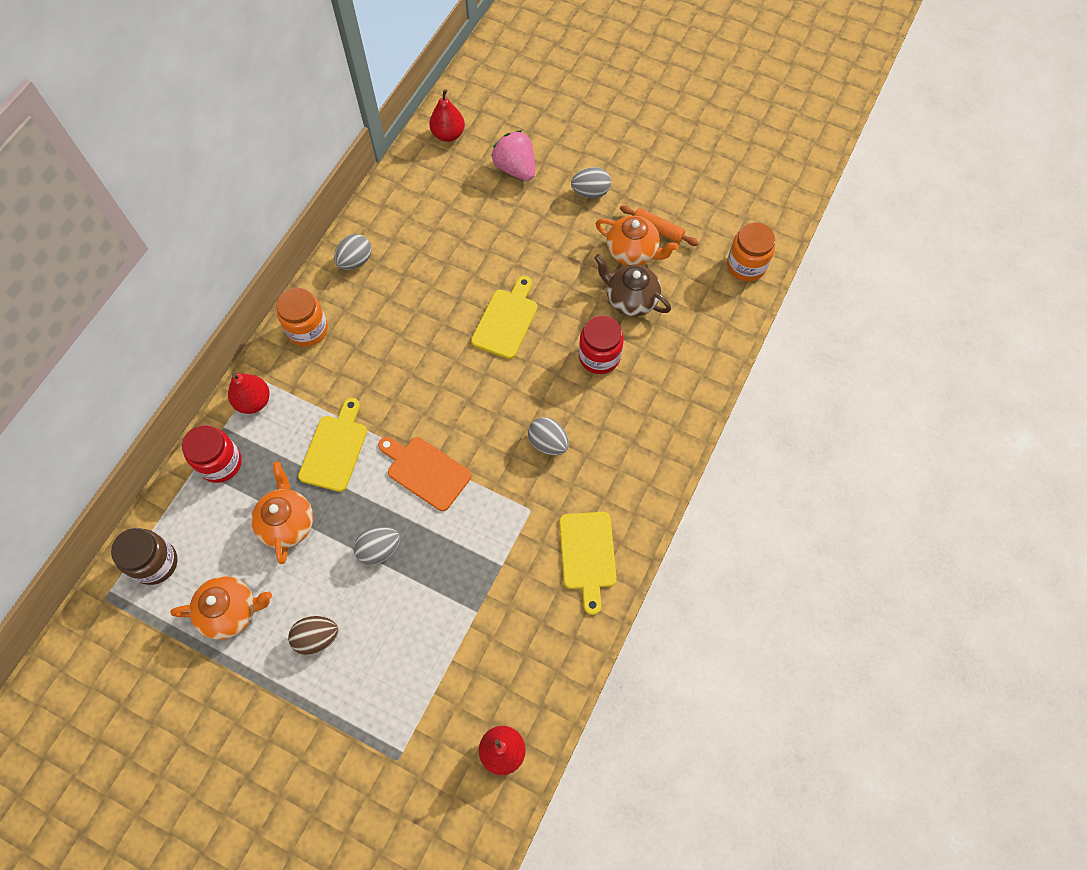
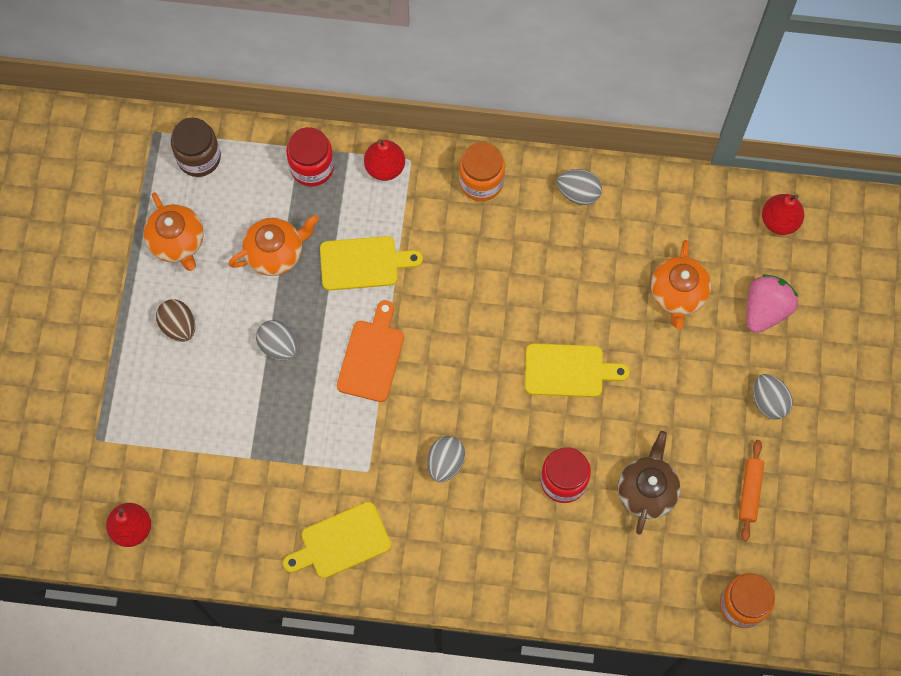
camera: 70 degrees right, 5 degrees up
orange teapot [596,215,679,265] -> orange teapot moved to [651,240,711,329]

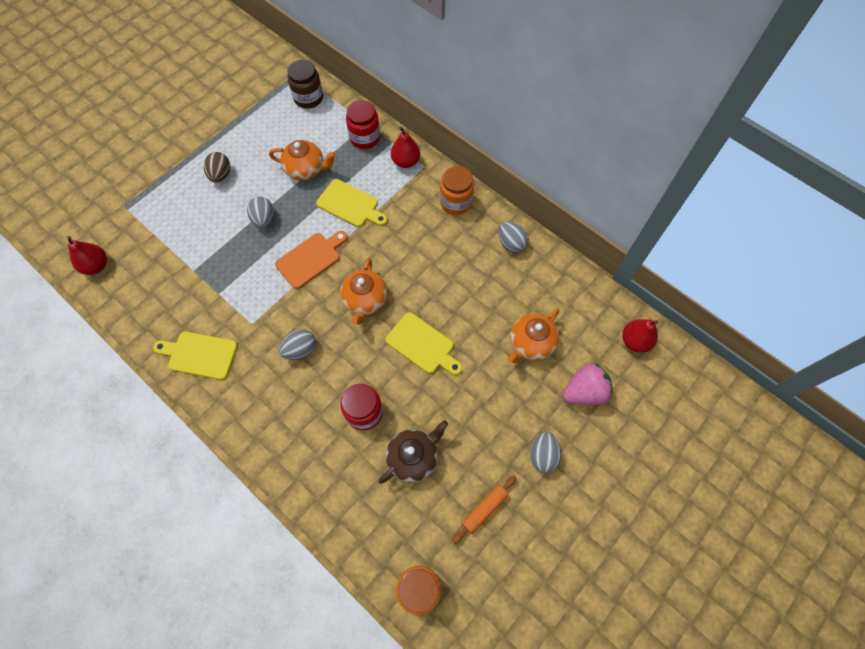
camera: 35 degrees right, 5 degrees down
orange teapot [144,192,204,271] -> orange teapot moved to [340,258,387,325]

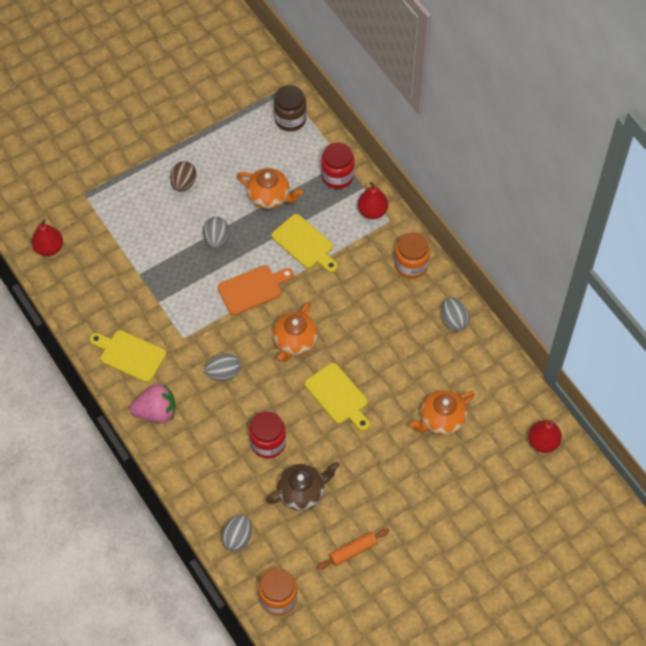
camera: 15 degrees right, 5 degrees down
grey egg [530,432,561,473] -> grey egg moved to [221,514,252,551]
pink strawberry [562,363,613,405] -> pink strawberry moved to [130,384,176,423]

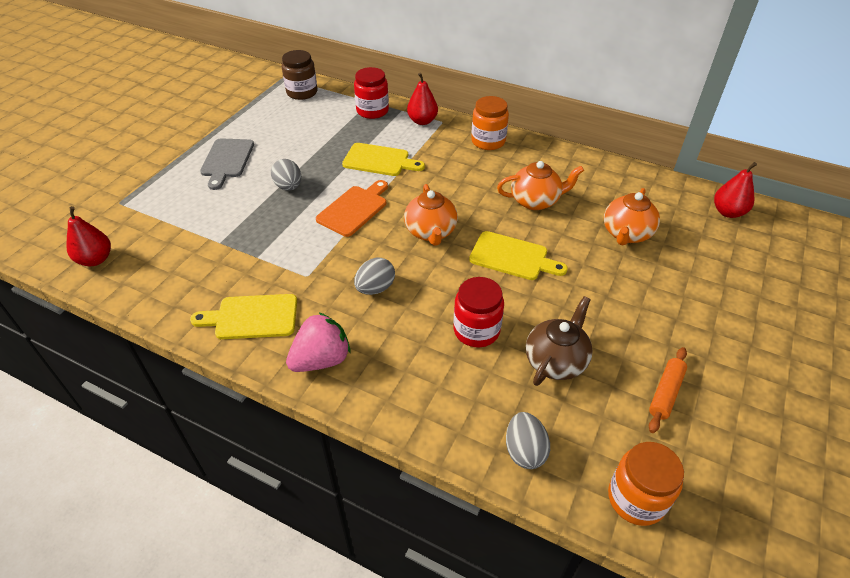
camera: 30 degrees left, 15 degrees down
brown egg [170,161,196,192] -> grey cutting board [200,138,254,190]
orange teapot [237,168,303,209] -> orange teapot moved to [497,161,584,210]
grey egg [441,297,469,331] -> none

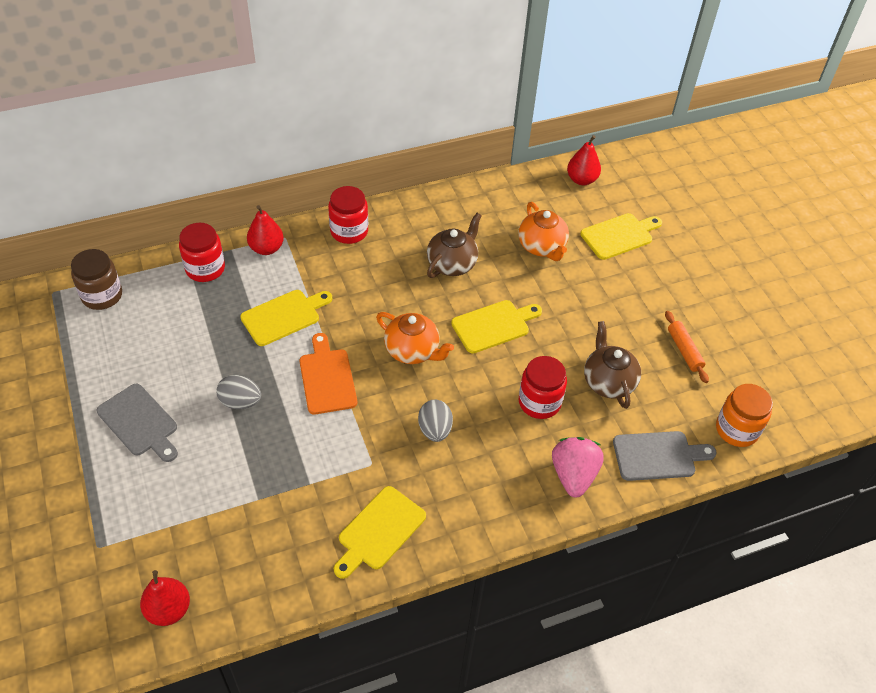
camera: 50 degrees left, 5 degrees up
pink strawberry [286,313,350,372] -> pink strawberry moved to [552,437,604,497]
orange jar [471,96,509,150] -> red jar [328,186,368,244]
orange teapot [497,161,584,210] -> brown teapot [427,213,482,278]
grey egg [506,412,550,469] -> grey cutting board [613,431,717,481]
none -> yellow cutting board [580,213,662,260]

